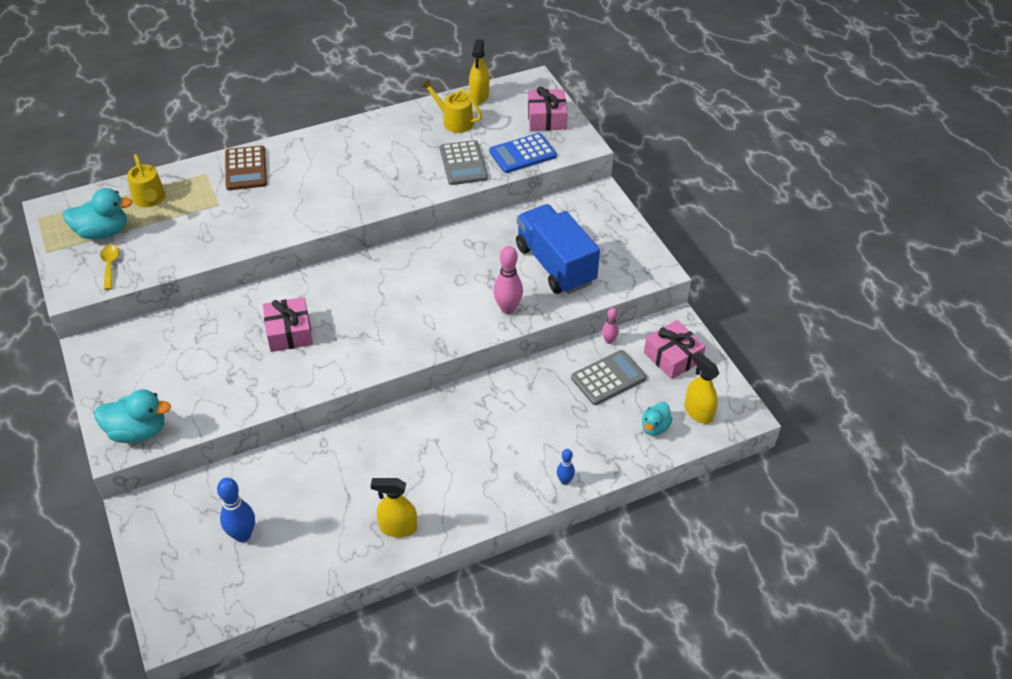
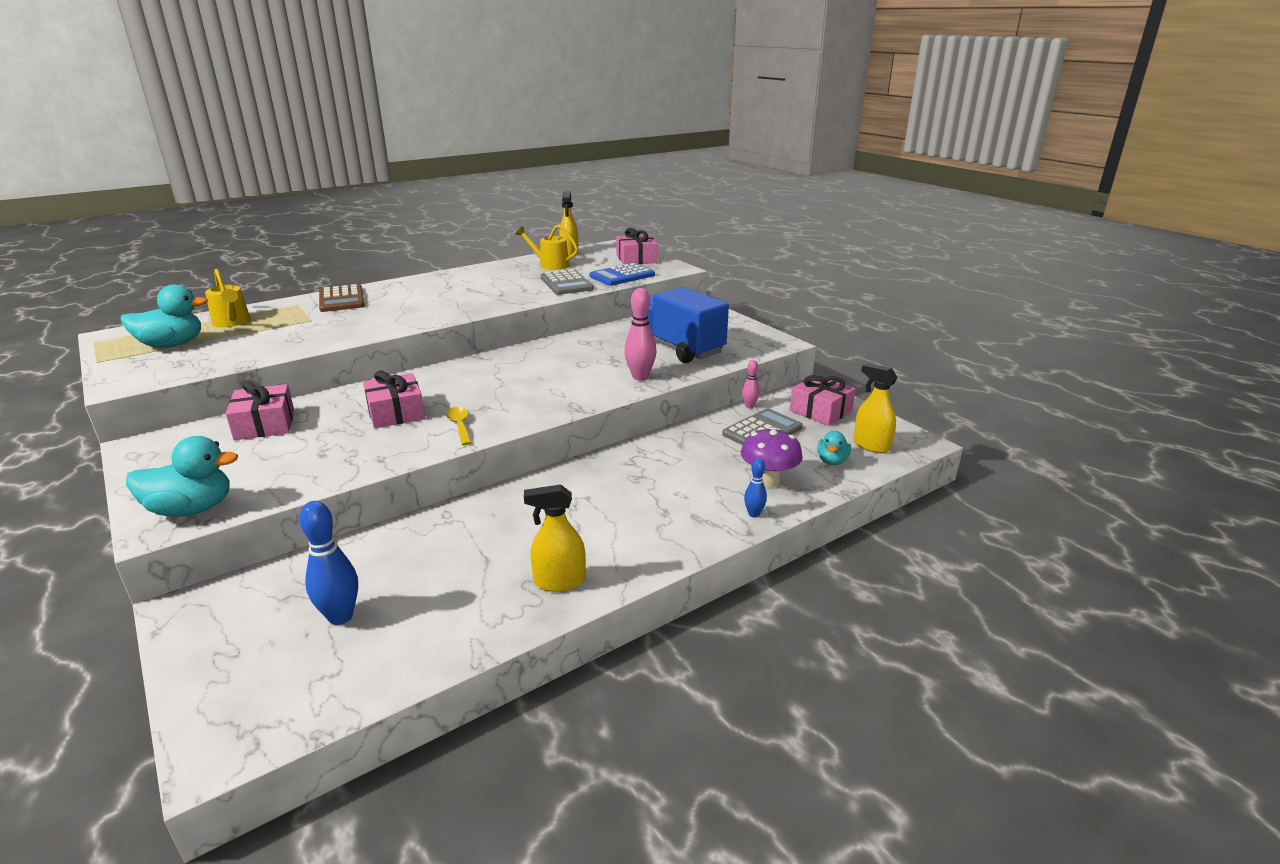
camera: 10 degrees left, 20 degrees down
yellow spoon [100,245,119,290] -> yellow spoon moved to [446,407,472,445]
none -> pink gift [226,381,294,440]
none -> purple mushroom [741,427,803,488]

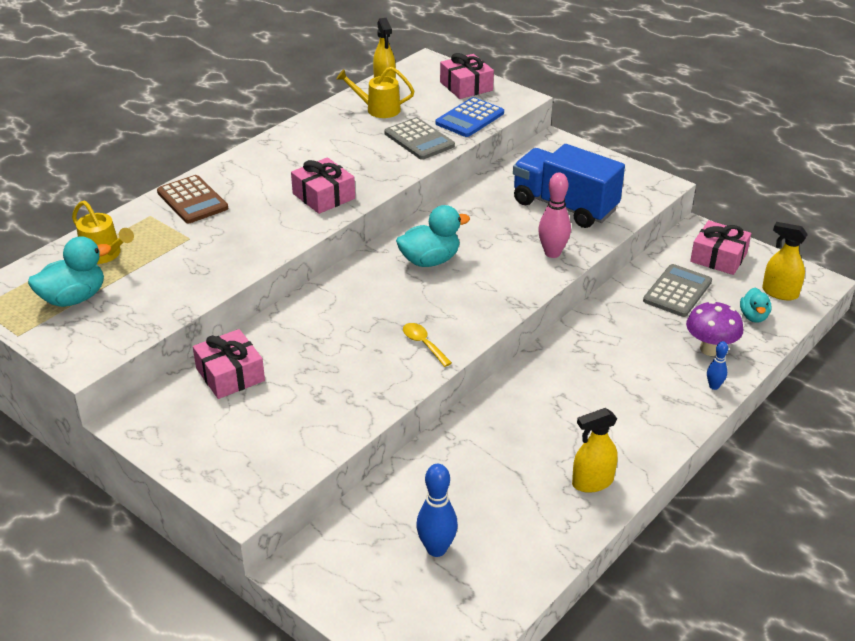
camera: 15 degrees left, 10 degrees up
turquoise duck [126,436,238,517] -> turquoise duck moved to [396,205,470,267]
pink gift [363,371,425,428] -> pink gift moved to [291,157,355,214]
pink bowling pin [742,360,760,409] -> none

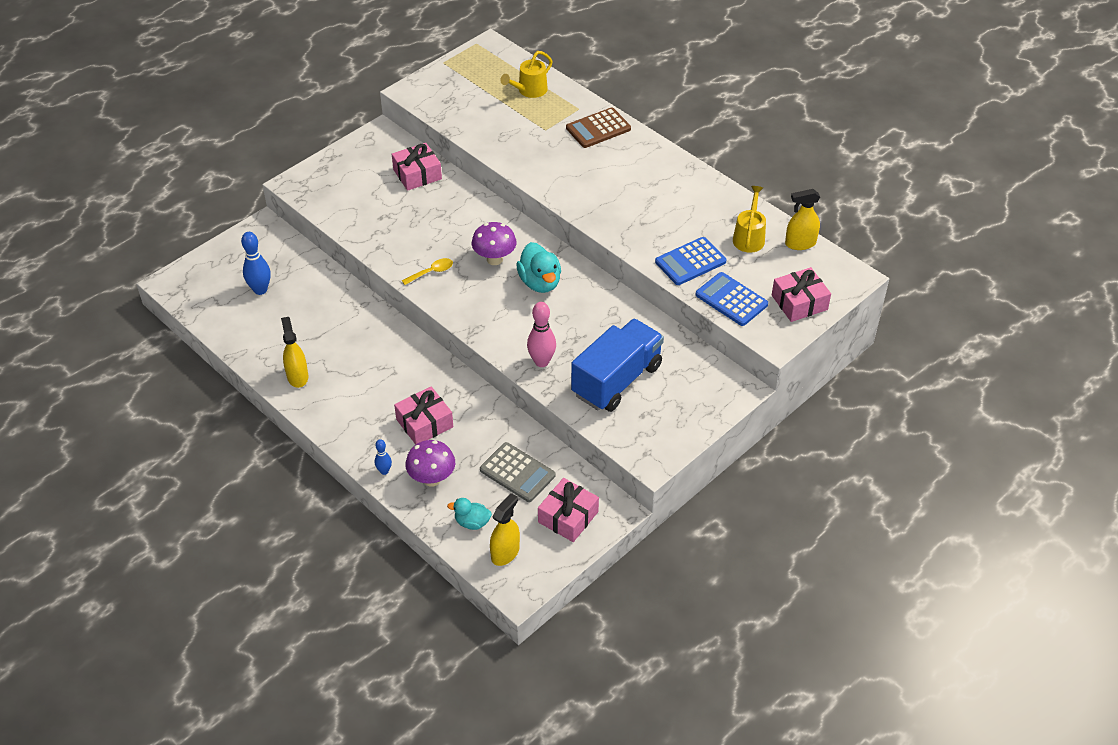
camera: 95 degrees right, 10 degrees up
turquoise duck [28,236,111,307] -> none
pink gift [291,157,355,214] -> pink gift moved to [394,386,453,445]
grey calculator [384,117,455,160] -> blue calculator [655,237,727,285]
none -> purple mushroom [472,222,516,265]

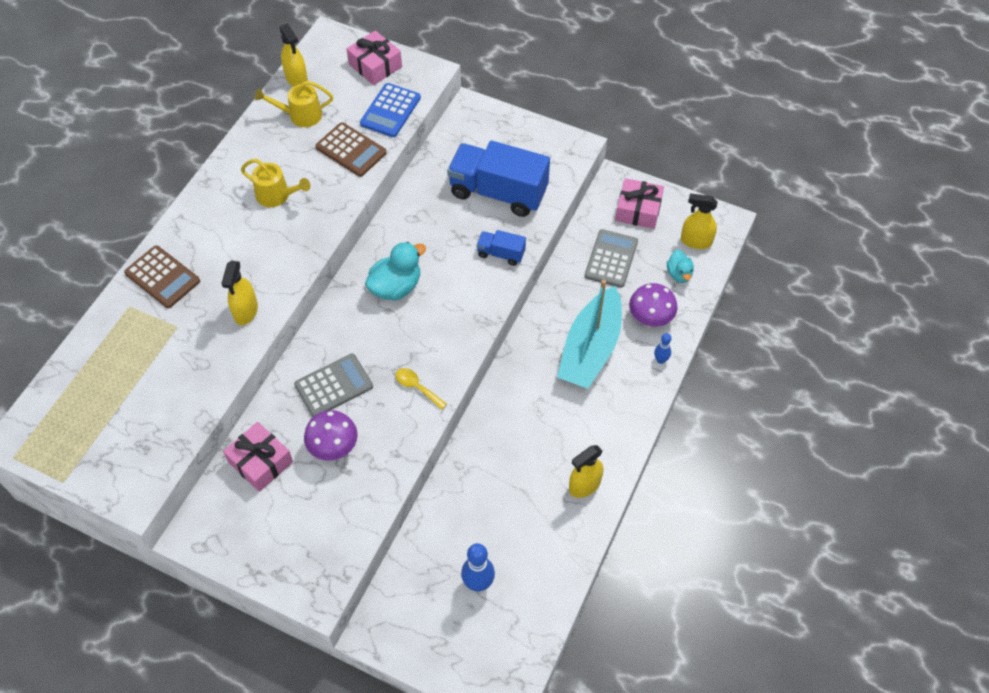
camera: 110 degrees left, 10 degrees up
pink gift [394,386,453,445] -> turquoise boat [557,280,622,389]
purple mushroom [472,222,516,265] -> purple mushroom moved to [304,410,358,461]
yellow watering can [500,51,553,98] -> yellow watering can moved to [241,159,310,207]
pink bowling pin [527,302,556,367] -> blue truck [477,230,526,266]
blue calculator [655,237,727,285] -> brown calculator [316,122,387,177]
none -> yellow spray bottle [221,261,258,325]
none -> grey calculator [294,354,373,417]

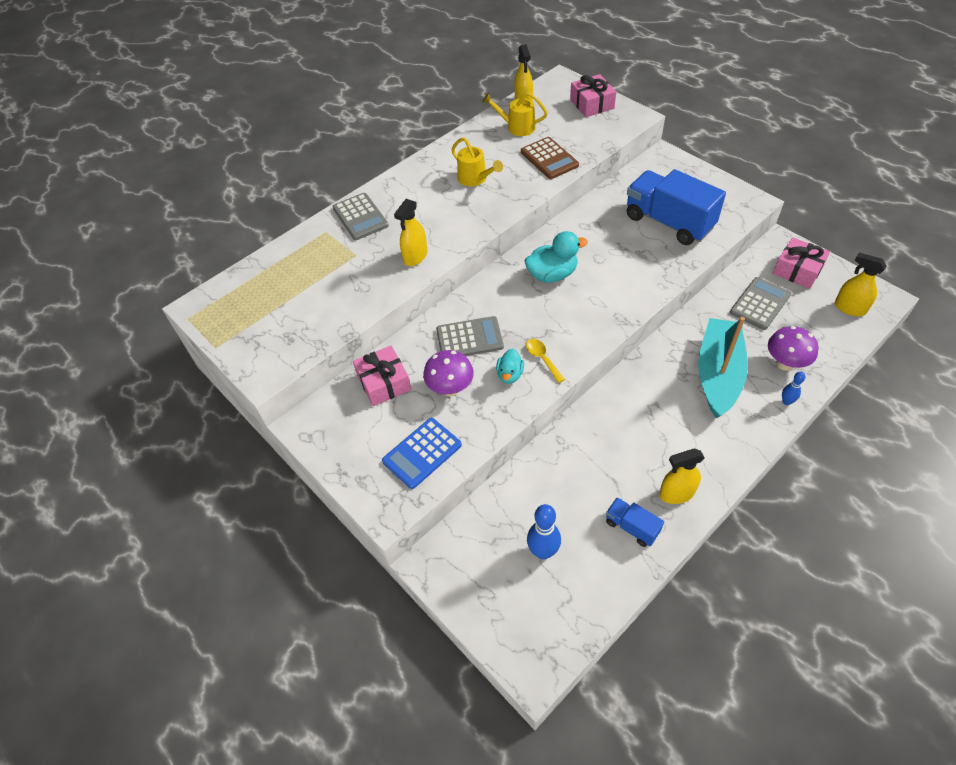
camera: 25 degrees right, 5 degrees down
brown calculator [124,245,200,308] -> grey calculator [332,193,389,240]
blue calculator [360,83,421,137] -> blue calculator moved to [382,418,462,489]
blue truck [477,230,526,266] -> blue truck moved to [606,497,664,547]
turquoise boat [557,280,622,389] -> turquoise boat turned 150 degrees clockwise [698,317,748,418]
turquoise duck [667,249,694,283] -> turquoise duck moved to [496,349,524,384]

